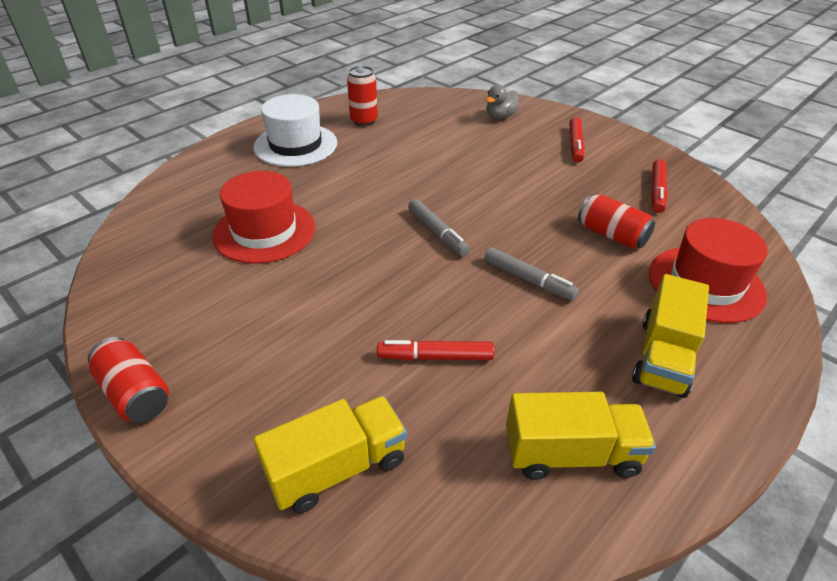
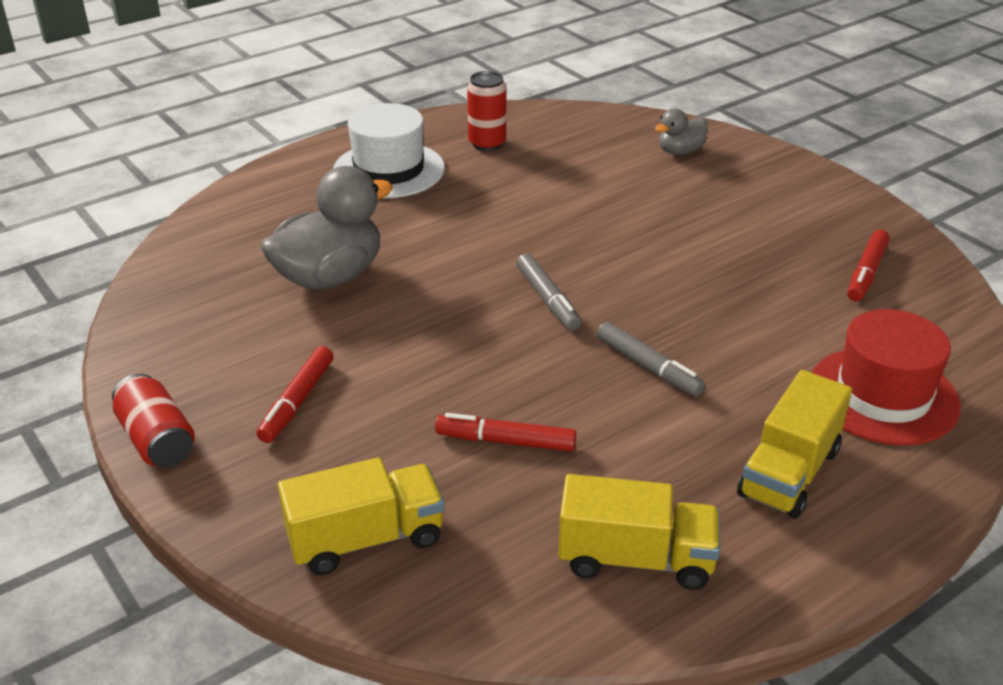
camera: 10 degrees right, 5 degrees down
red hat [212,171,315,264] -> grey duck [260,166,393,290]
red marker [570,117,585,163] -> red marker moved to [257,346,334,443]
red can [578,194,655,249] -> none

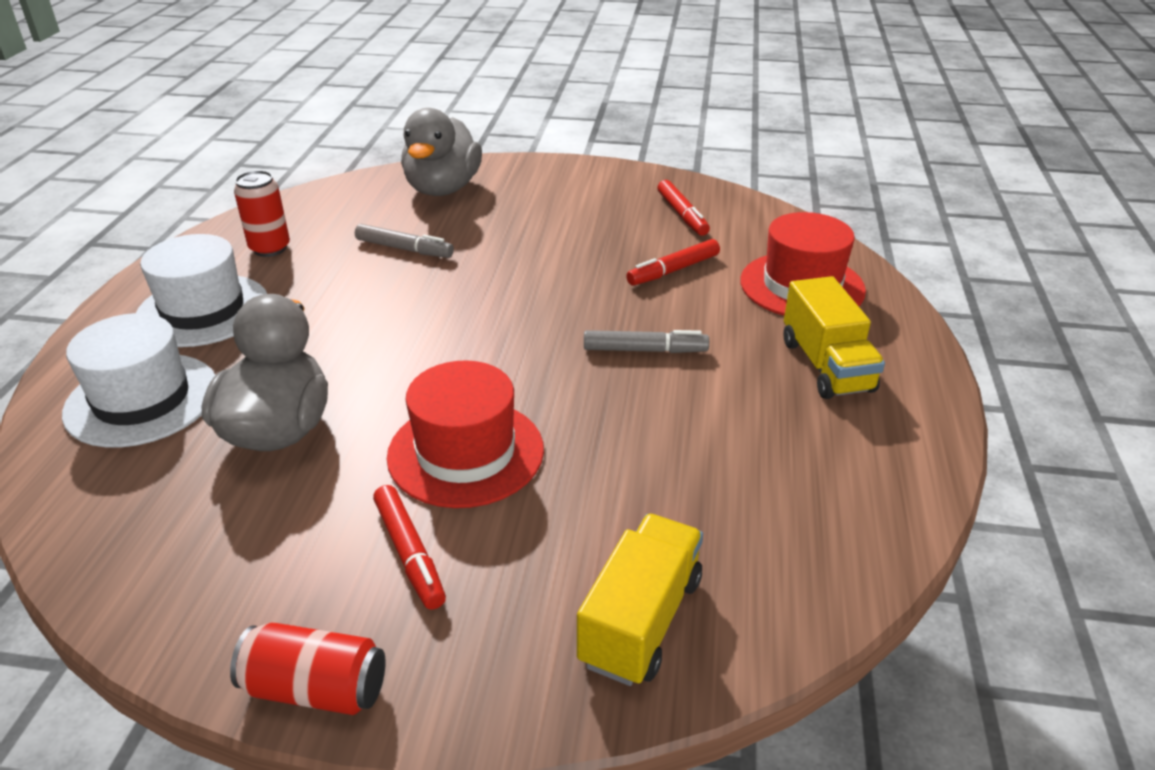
camera: 45 degrees left, 0 degrees up
red marker [435,413,576,452] -> red marker moved to [626,239,720,286]
grey marker [516,253,582,331] -> grey marker moved to [355,224,454,258]
yellow truck [558,474,720,590] -> none
grey duck [655,108,708,155] -> grey duck [401,108,482,196], size x1.92
none -> white hat [62,313,215,448]
none -> red hat [387,360,544,508]

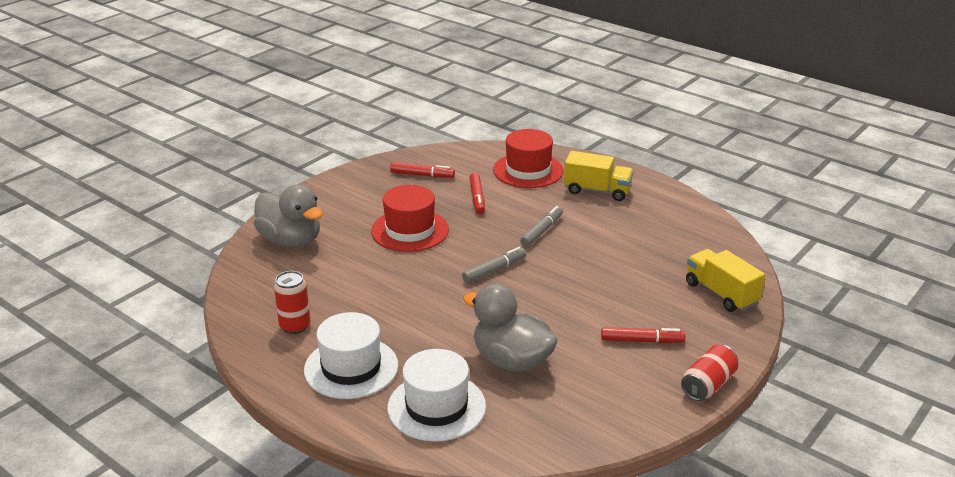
camera: 60 degrees left, 5 degrees down
grey marker [355,224,454,258] -> grey marker moved to [462,247,526,283]
red hat [387,360,544,508] -> red hat moved to [371,185,449,252]

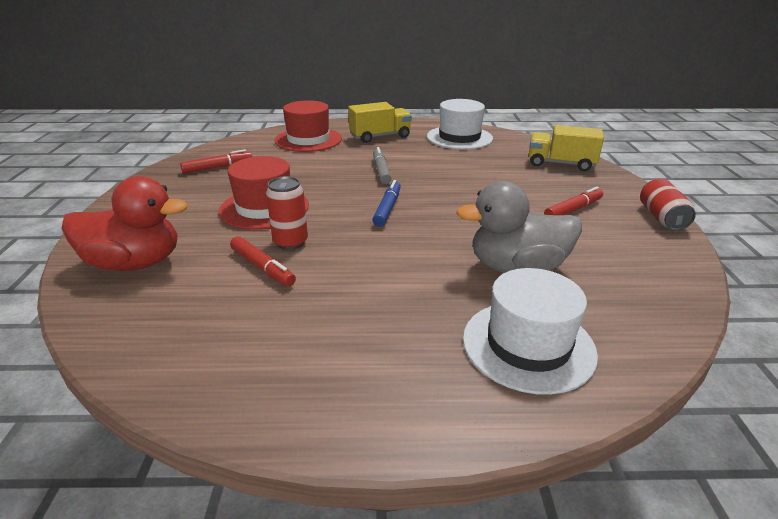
camera: 40 degrees left, 0 degrees up
grey duck [254,185,323,247] -> red duck [61,176,188,271]
red can [274,271,311,334] -> red can moved to [266,176,308,250]
white hat [304,312,398,399] -> white hat moved to [427,99,493,150]
grey marker [462,247,526,283] -> blue marker [372,180,401,226]
red marker [469,173,485,214] -> red marker moved to [230,236,296,286]

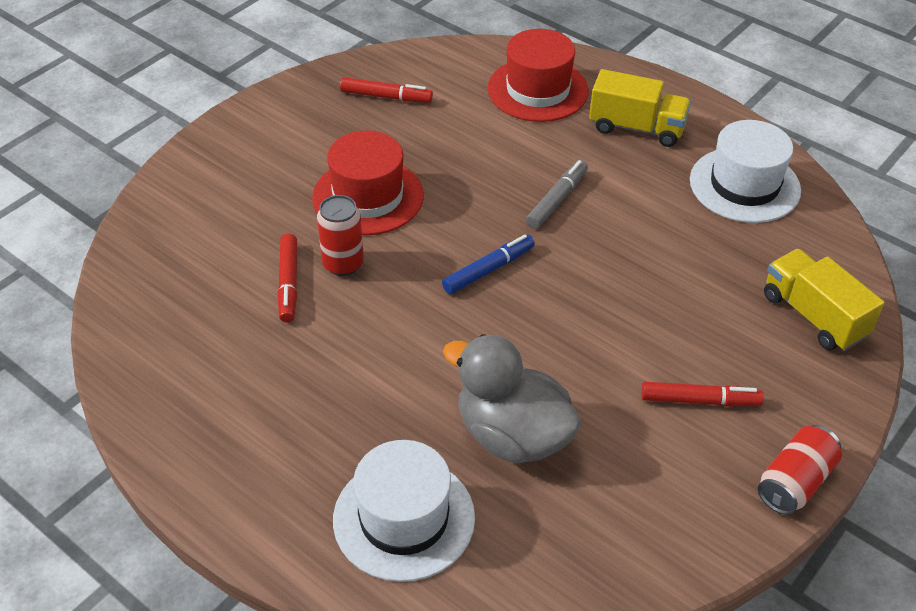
camera: 40 degrees right, 15 degrees up
red duck [61,176,188,271] -> none

